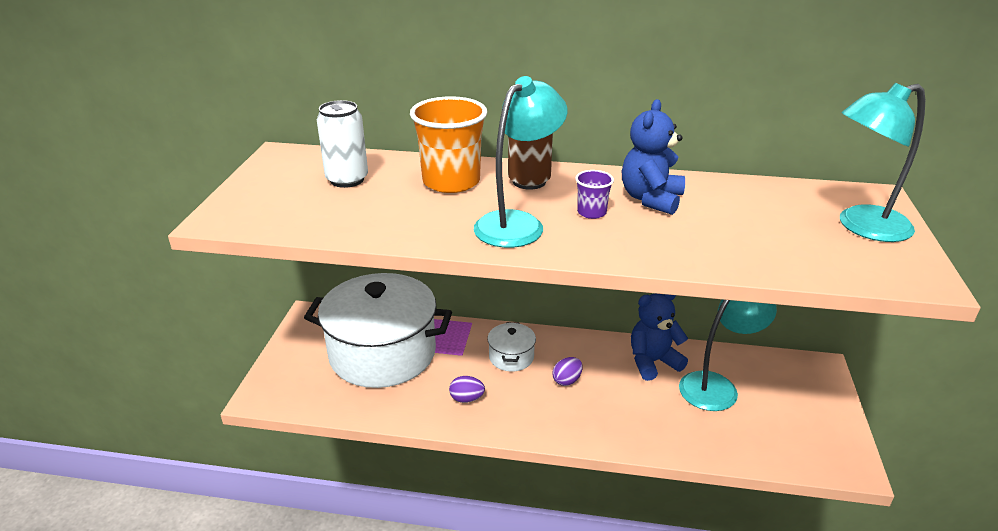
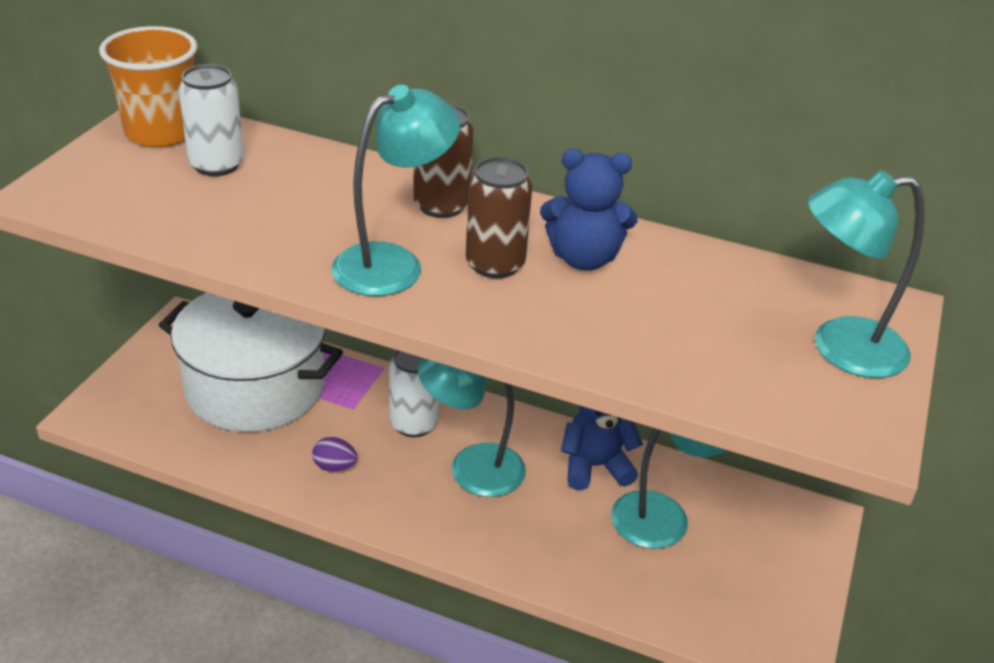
camera: 10 degrees right, 5 degrees up
orange cup [410,96,487,193] -> orange cup moved to [99,26,198,147]
white pot [488,322,536,372] -> white can [389,350,439,437]
purple egg [552,357,583,386] -> turquoise lamp [418,358,526,497]
purple cup [575,170,614,219] -> brown can [466,157,532,279]
blue teddy bear [622,99,685,215] -> blue teddy bear turned 120 degrees counterclockwise [540,149,638,270]

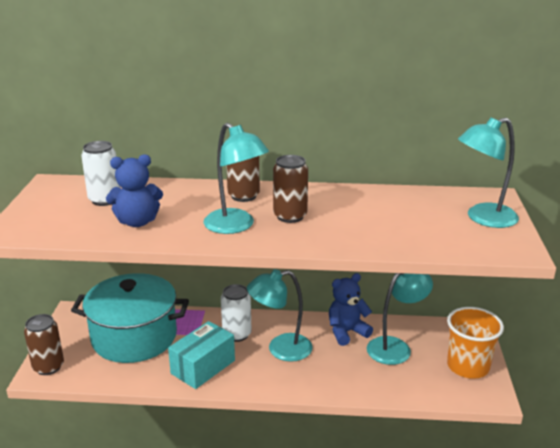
camera: 15 degrees left, 10 degrees down
orange cup [99,26,198,147] -> orange cup moved to [447,307,504,379]
white pot [159,293,343,432] -> turquoise pot [71,273,189,363]
purple egg [312,437,357,472] -> turquoise box [168,321,235,389]
turquoise lamp [331,85,460,296] -> turquoise lamp turned 105 degrees clockwise [204,123,269,234]
blue teddy bear [540,149,638,270] -> blue teddy bear moved to [106,154,163,227]
none -> brown can [24,314,64,375]

